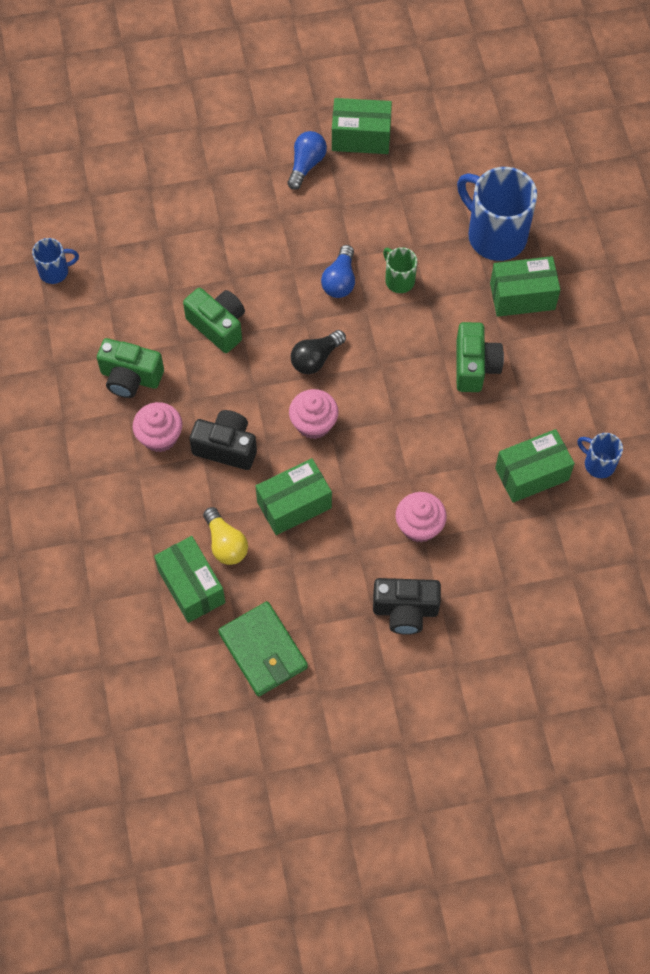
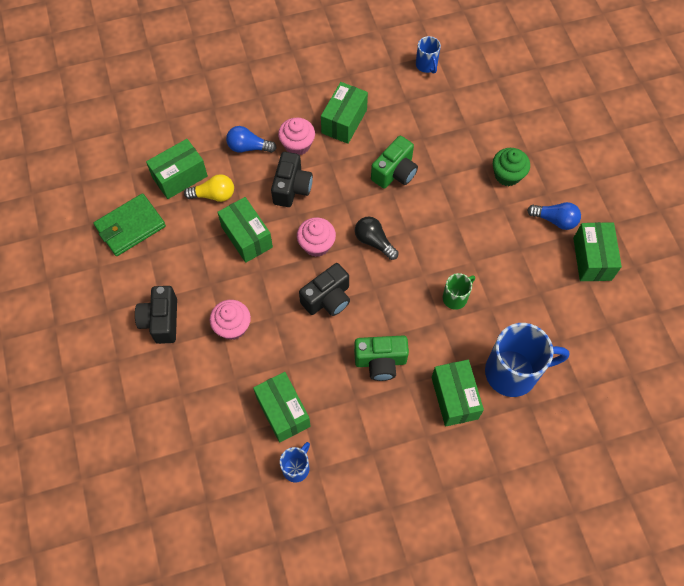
camera: 85 degrees right, 0 degrees up
green camera [97,338,164,398] -> green box [321,82,368,144]
yellow light bulb [203,507,248,565] -> yellow light bulb turned 150 degrees counterclockwise [184,174,234,202]
blue light bulb [321,245,355,298] -> blue light bulb moved to [226,126,277,153]
blue mug [457,167,537,261] -> blue mug turned 45 degrees clockwise [485,323,570,397]
none -> black camera [299,263,350,316]
none -> green cupcake [493,148,530,186]

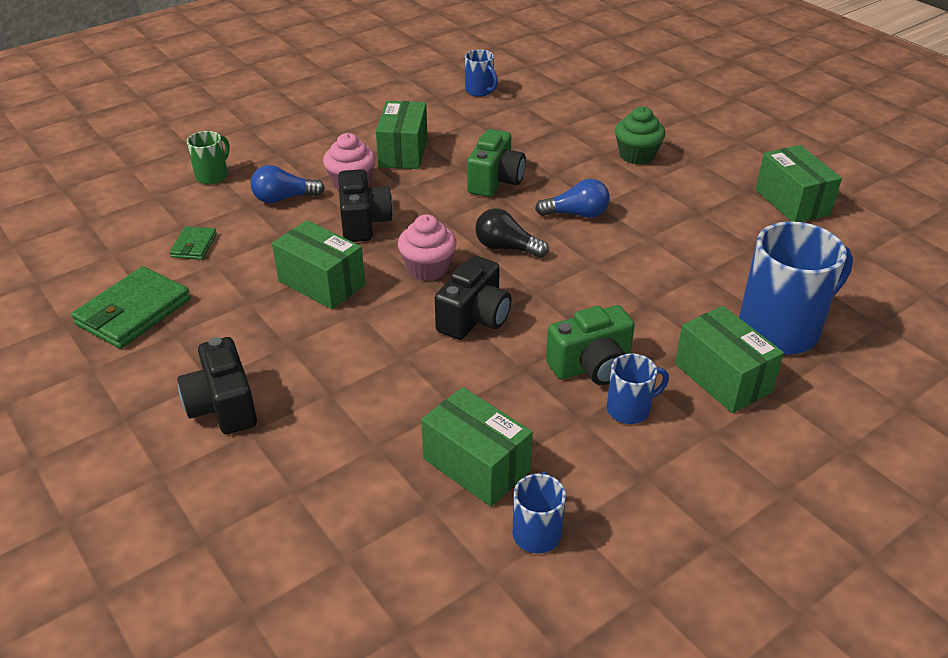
camera: 20 degrees left, 25 degrees down
green box [146,139,208,199] -> green wallet [170,226,217,260]
yellow light bulb [184,174,234,202] -> none
pink cupcake [210,300,251,340] -> none
green mug [443,273,475,310] -> green mug moved to [187,131,230,184]
blue light bulb [527,202,581,230] -> blue light bulb moved to [535,179,610,218]
none -> blue mug [607,354,669,424]

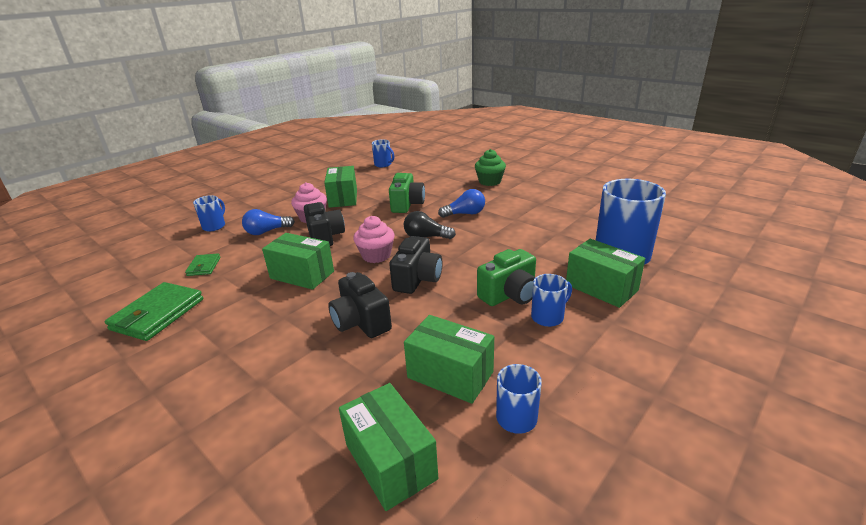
camera: 10 degrees left, 10 degrees down
black camera [177,337,257,434] -> black camera moved to [328,272,392,338]
green mug [187,131,230,184] -> blue mug [193,195,225,231]
green box [756,145,842,222] -> green box moved to [339,383,438,511]

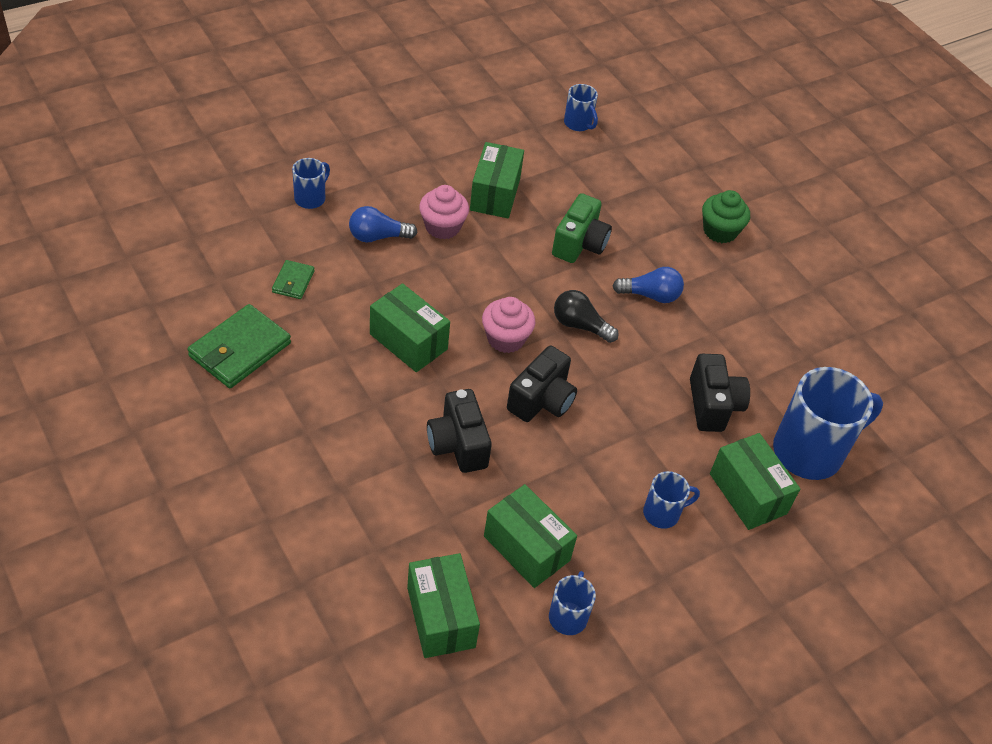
camera: 10 degrees right, 20 degrees up
black camera [304,202,345,246] -> black camera moved to [690,354,750,432]
green camera [477,249,536,306] -> none

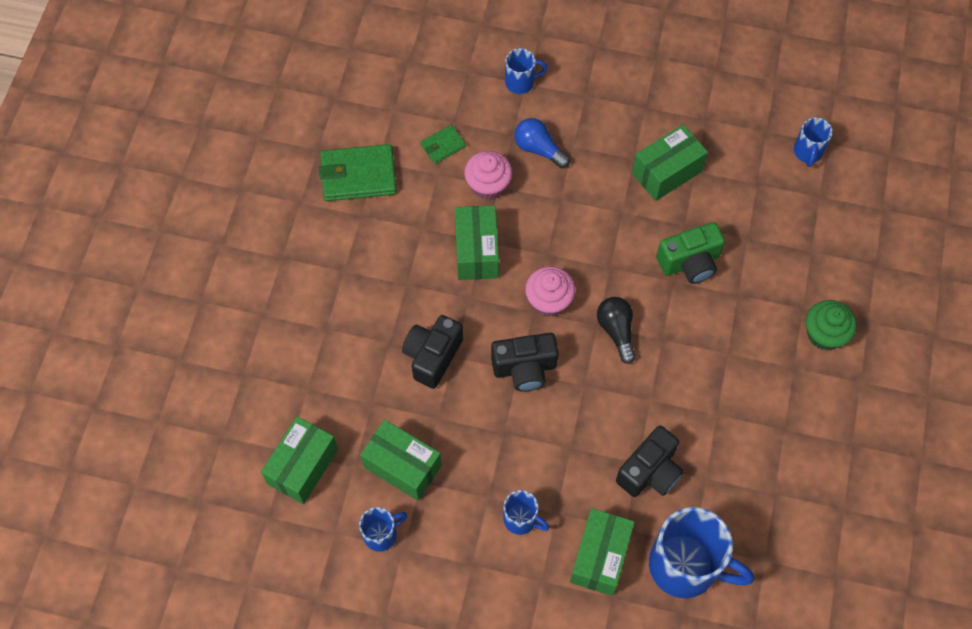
camera: 50 degrees right, 15 degrees up
pink cupcake [419,185,469,240] -> pink cupcake moved to [464,151,512,200]
green box [484,484,577,588] -> green box turned 60 degrees counterclockwise [360,420,442,501]
blue light bulb [613,267,684,303] -> none

